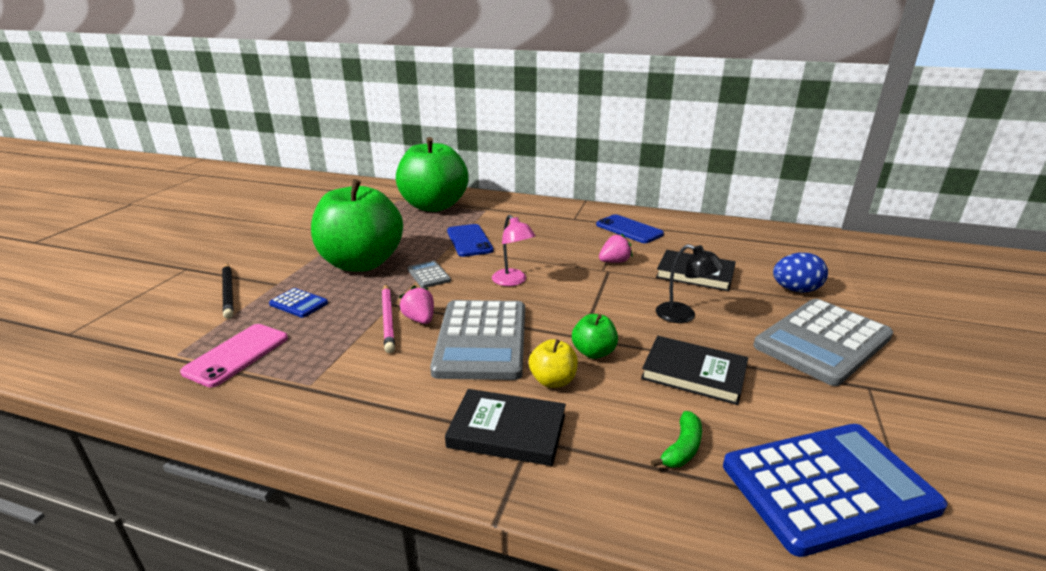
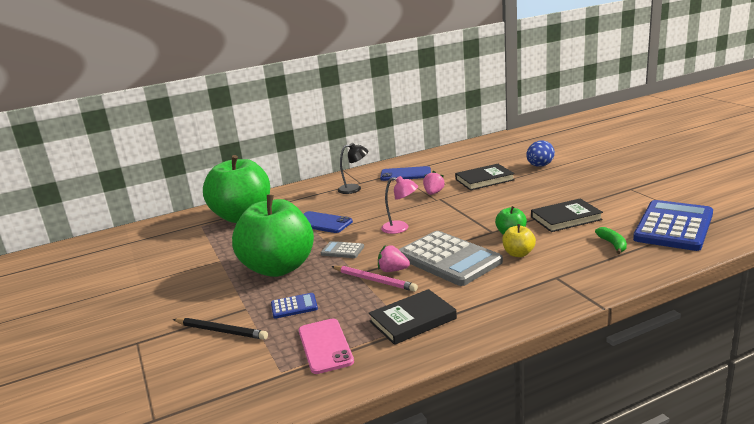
camera: 40 degrees left, 5 degrees down
black book [445,389,566,466] -> black book moved to [369,289,457,345]
black lamp [656,244,724,323] -> black lamp moved to [338,143,368,194]
grey calculator [753,299,893,386] -> none

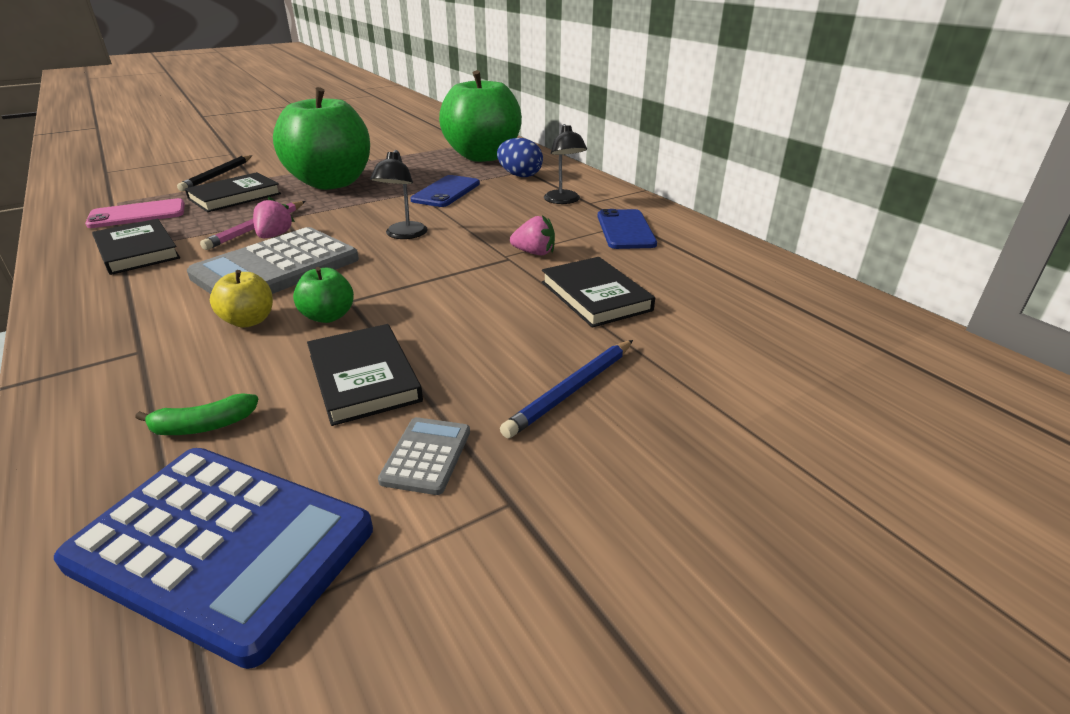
camera: 80 degrees right, 10 degrees up
blue calculator [271,293,318,319] -> black book [185,172,281,212]
grey calculator [320,241,364,258] -> grey calculator moved to [378,417,470,495]
pink lamp [381,176,418,234] -> black lamp [370,150,428,239]
blue egg [526,141,555,167] -> blue egg moved to [497,138,543,177]
none -> blue pencil [500,340,633,438]

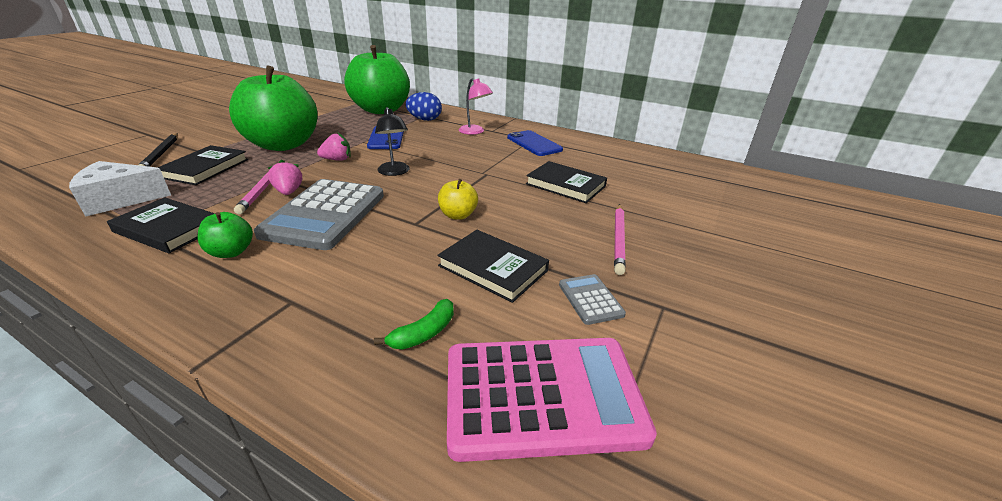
camera: 30 degrees left, 0 degrees up
blue calculator [54,448,373,669] -> pink calculator [447,338,657,462]
pink phone [85,198,185,228] -> white cheese [69,161,171,217]
yellow apple [210,270,273,328] -> yellow apple moved to [438,179,478,220]
green apple [293,267,354,323] -> green apple moved to [198,212,253,258]
blue pencil [500,340,633,438] -> pink pencil [614,204,626,275]
pink strawberry [510,215,555,255] -> pink strawberry moved to [317,133,351,161]
black lamp [544,124,587,204] -> pink lamp [459,78,493,135]

